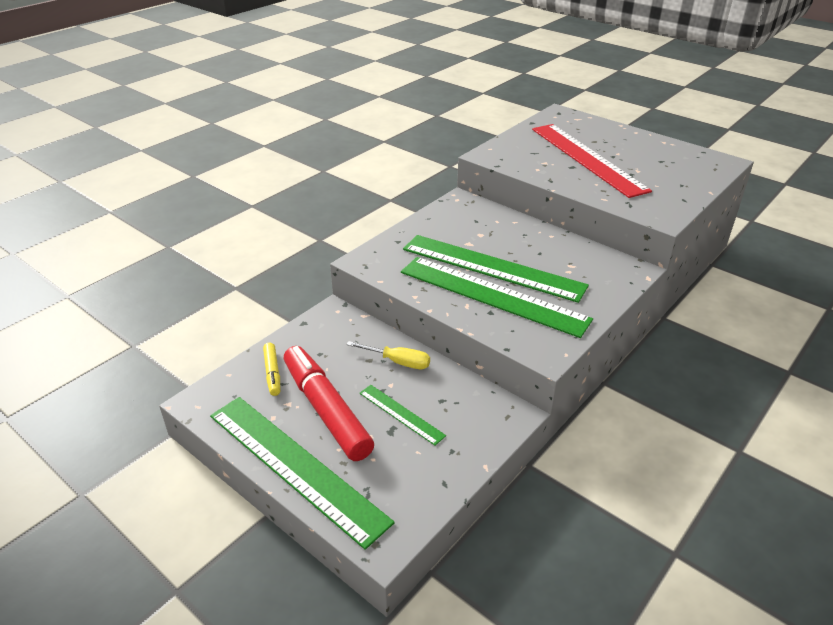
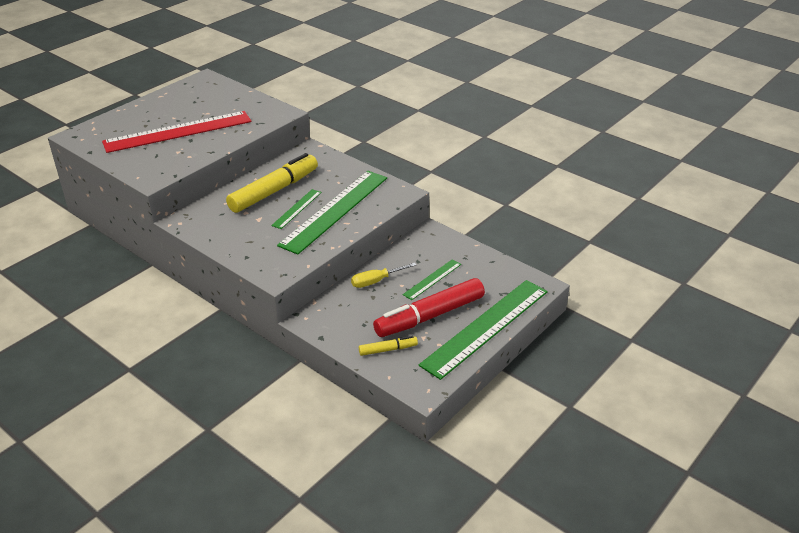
camera: 90 degrees left, 0 degrees up
yellow screwdriver [346,341,430,369] -> yellow screwdriver turned 135 degrees counterclockwise [351,263,416,288]
green ruler [403,235,589,303] -> green ruler [271,189,322,229], size x0.47
none -> yellow marker [226,153,318,213]

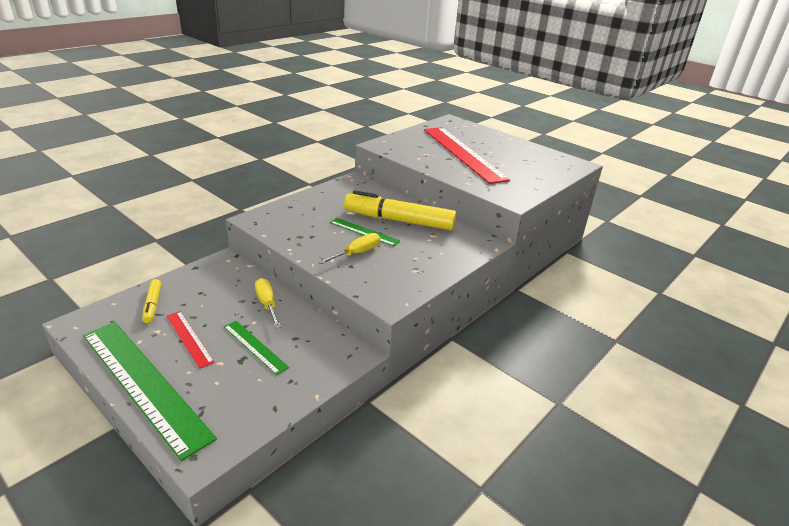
camera: 90 degrees right, 5 degrees down
yellow marker [226,153,318,213] -> yellow marker turned 150 degrees clockwise [344,190,456,230]
green ruler [277,171,387,254] -> yellow screwdriver [318,233,380,264]
red marker [373,278,485,337] -> red ruler [167,311,215,369]

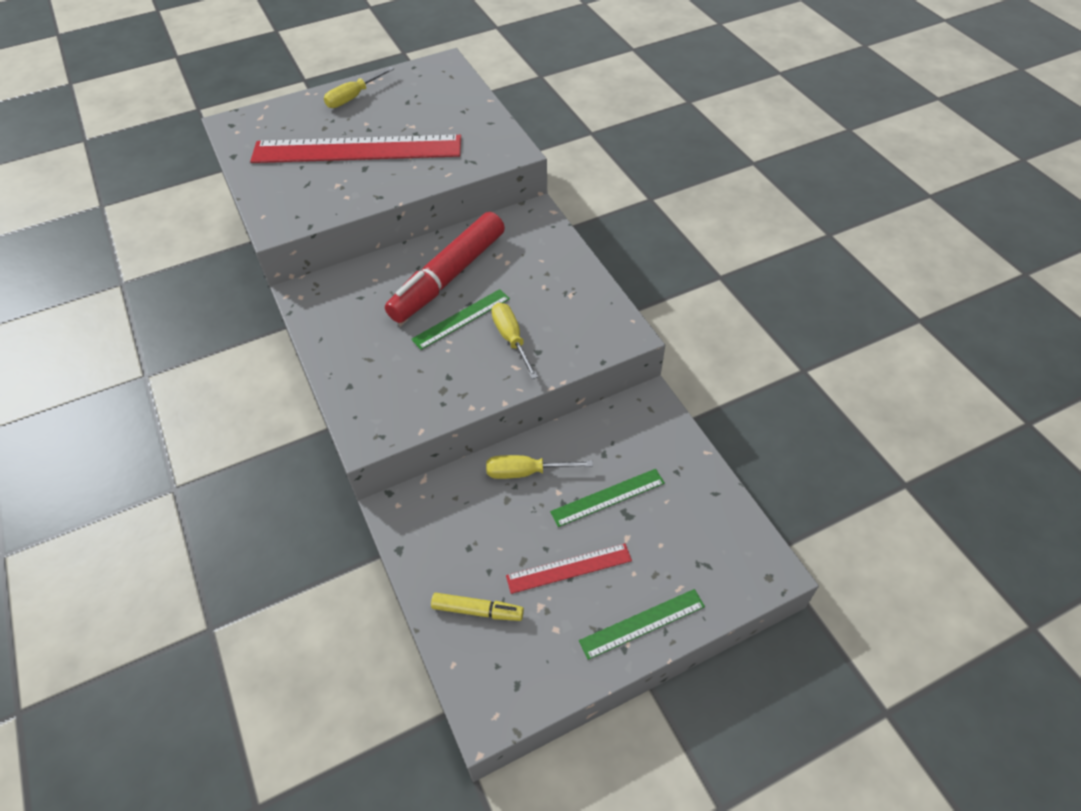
camera: 65 degrees left, 20 degrees up
green ruler [83,322,217,461] -> green ruler [579,589,705,660], size x0.47
yellow marker [344,190,456,230] -> red marker [385,212,505,323]
none -> yellow screwdriver [324,67,394,108]

